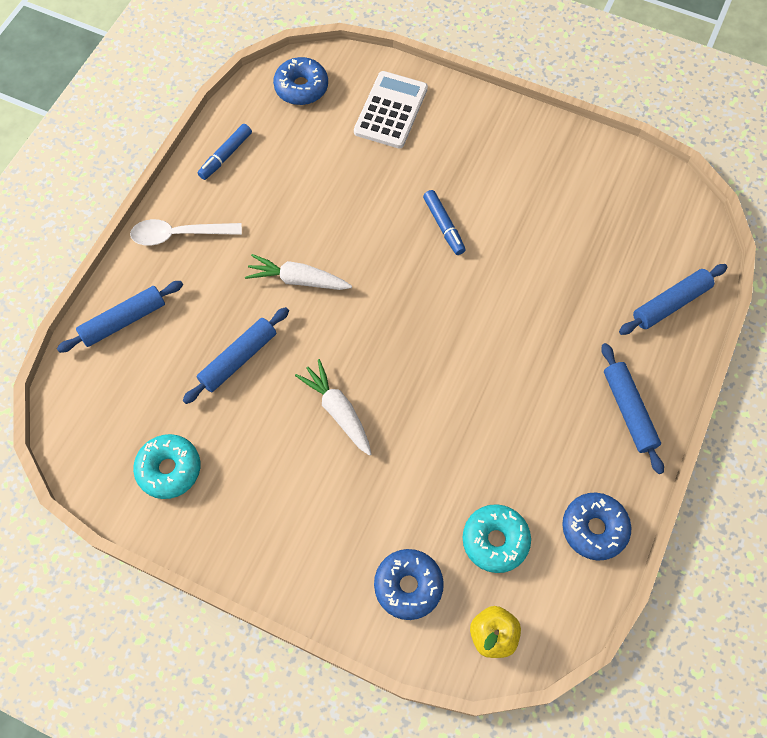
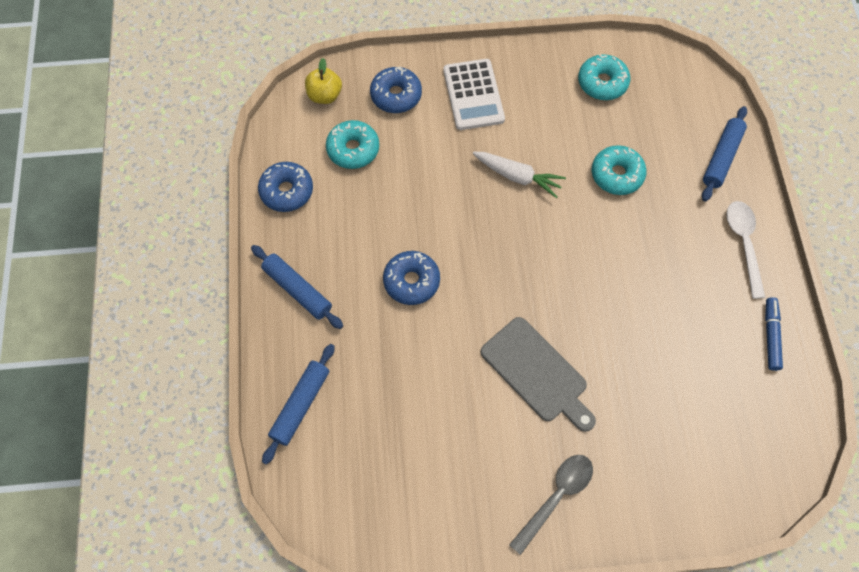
camera: 150 degrees right, 0 degrees up
white spoon [130,219,242,246] -> white spoon turned 60 degrees counterclockwise [726,201,765,299]
blue rolling pin [183,307,289,404] -> turquoise donut [592,145,646,195]
white carrot [245,254,352,290] -> none
blue donut [273,57,328,105] -> blue donut moved to [383,251,440,305]
white calculator [354,71,428,149] -> white calculator moved to [443,59,505,130]
blue marker [423,190,466,255] -> grey cutting board [481,317,596,432]
none -> grey spoon [509,455,593,555]

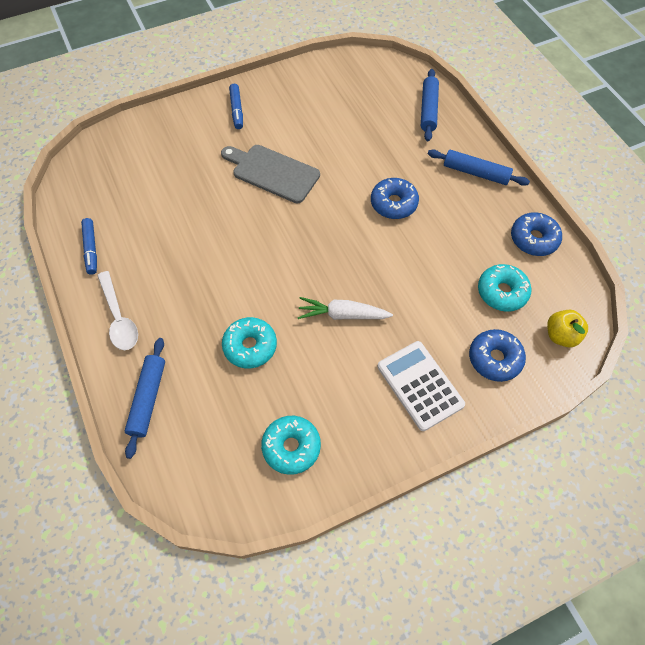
camera: 160 degrees right, 5 degrees down
grey spoon [509,455,593,555] -> blue marker [229,84,243,129]

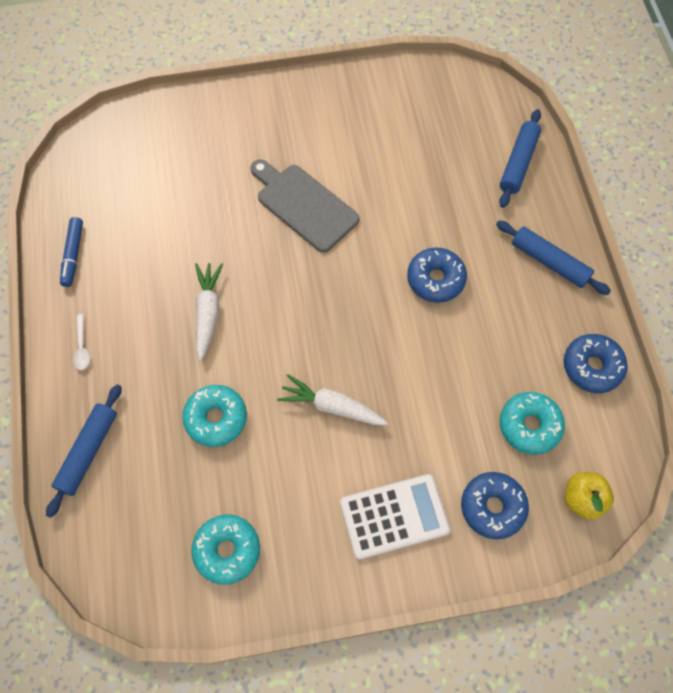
camera: 15 degrees right, 5 degrees up
white spoon [97,271,138,350] -> white spoon [73,314,90,370], size x0.54
blue marker [229,84,243,129] -> none
white calculator [377,341,465,431] -> white calculator turned 90 degrees clockwise [340,474,450,560]
none -> white carrot [195,263,223,361]

